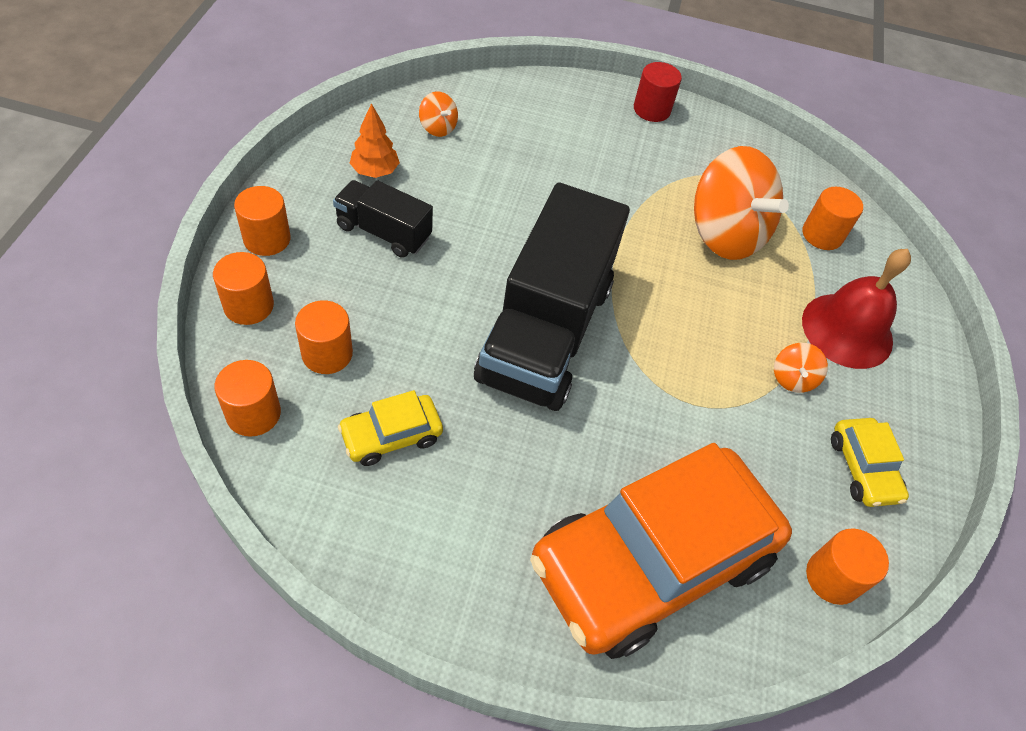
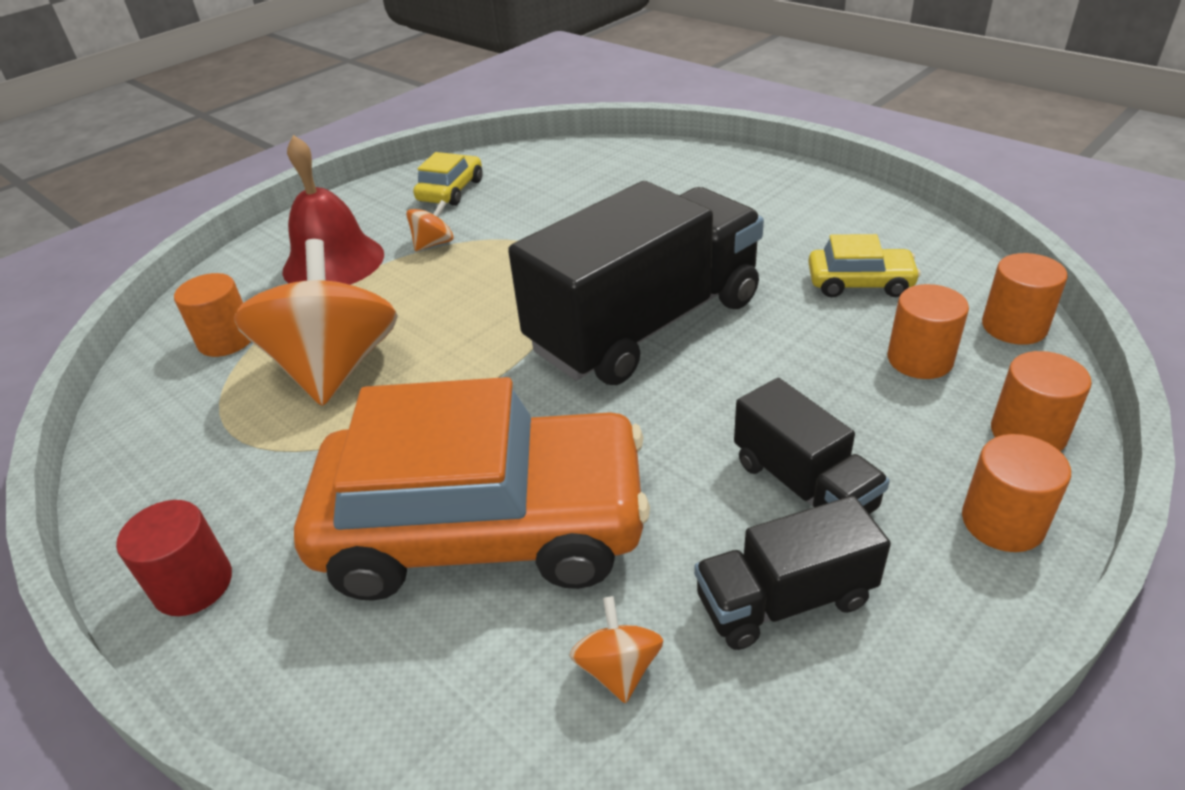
camera: 140 degrees left, 15 degrees down
orange tree [350,103,400,178] -> black truck [694,496,891,650]
orange car [530,443,792,659] -> orange car moved to [294,377,650,601]
orange cylinder [806,528,889,605] -> none

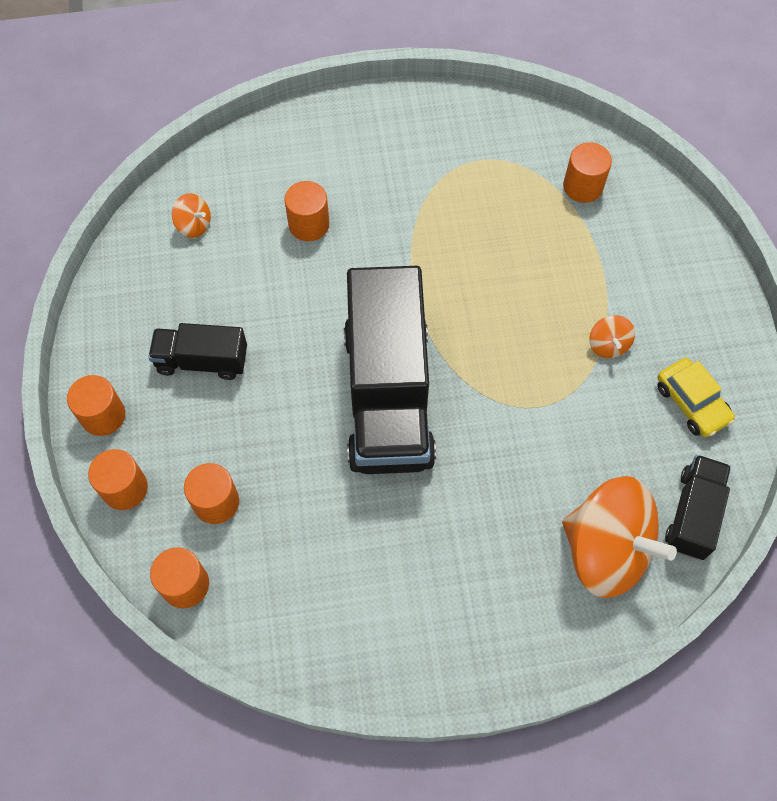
camera: 125 degrees right, 25 degrees up
red cylinder [116,500,232,616] -> none
orange spinning top [234,239,398,406] -> orange spinning top moved to [562,476,677,598]
red bell [282,135,384,285] -> none
orange car [294,377,650,601] -> orange cylinder [285,181,329,241]
black truck [694,496,891,650] -> black truck moved to [665,455,731,560]
yellow car [808,234,921,297] -> none

